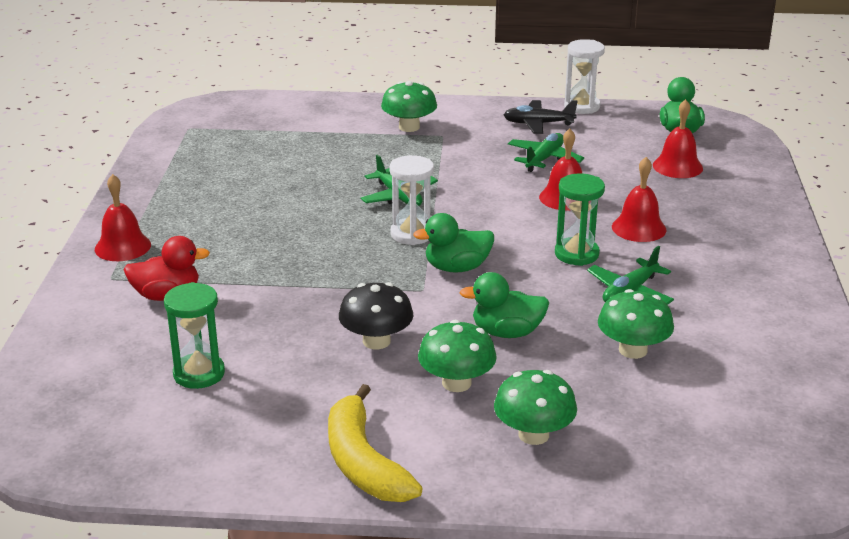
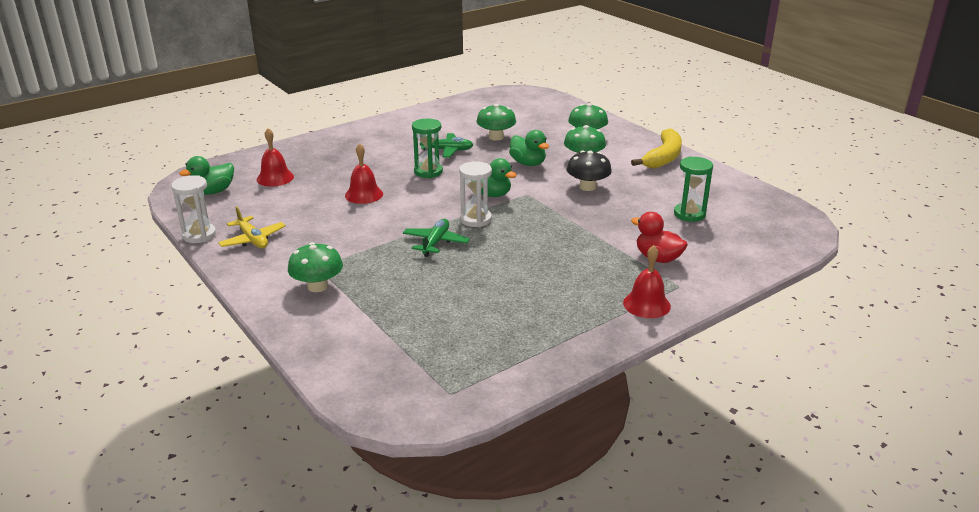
camera: 130 degrees left, 0 degrees up
black plane [504,100,578,134] -> yellow plane [218,206,286,248]
green plane [508,133,584,172] -> none
red bell [612,157,666,242] -> none

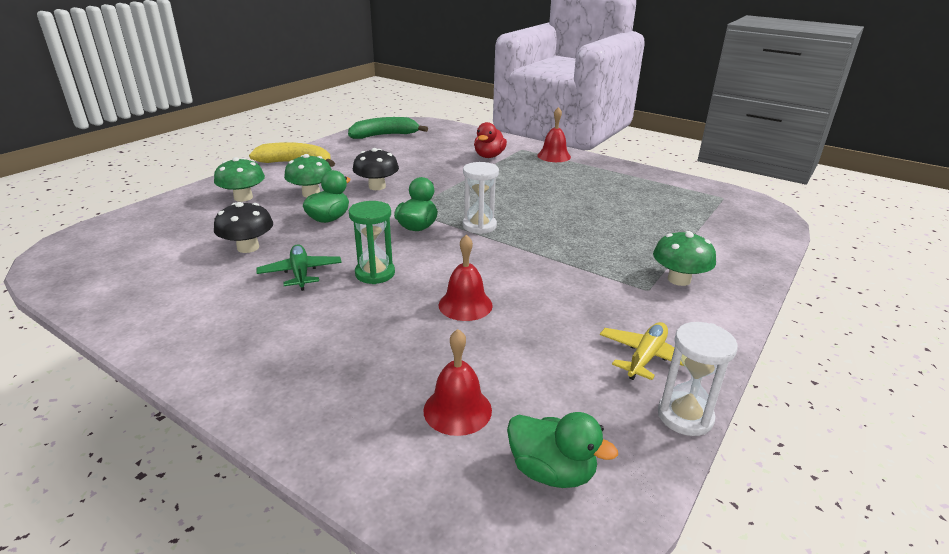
camera: 110 degrees left, 0 degrees up
green plane [403,219,470,257] -> none
green mushroom [476,104,516,140] -> black mushroom [214,202,273,253]
green hourglass [674,156,713,222] -> none
none -> green banana [348,117,428,139]

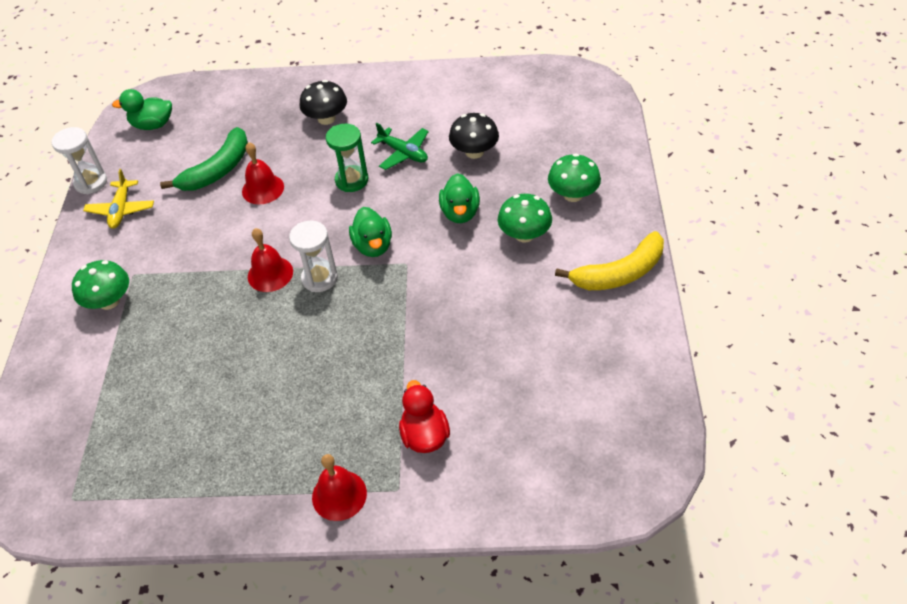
camera: 150 degrees right, 20 degrees up
green banana [348,117,428,139] -> green banana moved to [160,127,248,191]
black mushroom [353,148,399,190] -> black mushroom moved to [300,80,347,125]
red bell [423,329,492,436] -> red bell moved to [248,228,293,292]

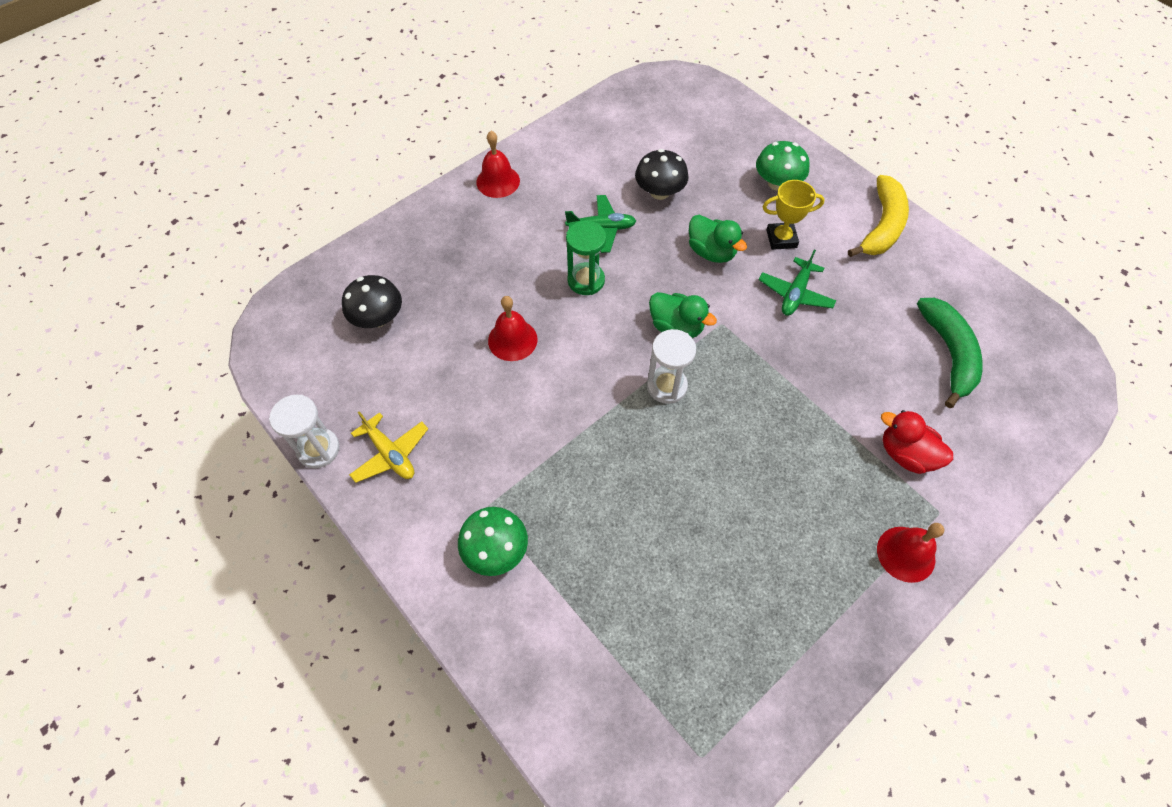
camera: 45 degrees left, 10 degrees up
green duck [112,89,172,130] -> none
green banana [160,127,248,191] -> green banana moved to [917,298,983,408]
red bell [248,228,293,292] -> red bell moved to [476,131,520,198]
black mushroom [300,80,347,125] -> black mushroom moved to [342,275,402,328]
green mushroom [498,194,552,243] -> yellow trophy [762,180,825,250]
none -> green plane [758,250,836,316]

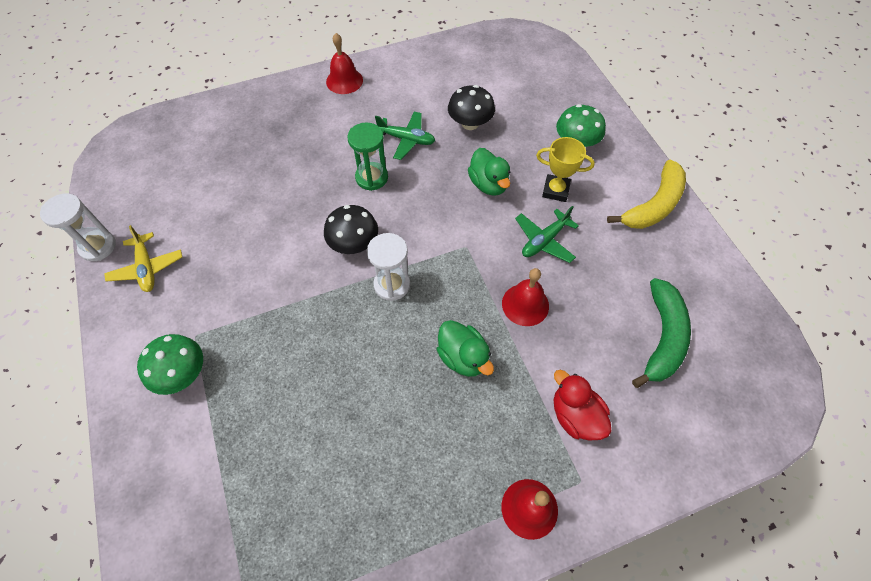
camera: 20 degrees right, 0 degrees up
black mushroom [342,275,402,328] -> black mushroom moved to [324,205,378,254]
red bell [488,296,537,361] -> red bell moved to [502,268,549,326]
green duck [649,292,717,338] -> green duck moved to [437,320,494,377]

